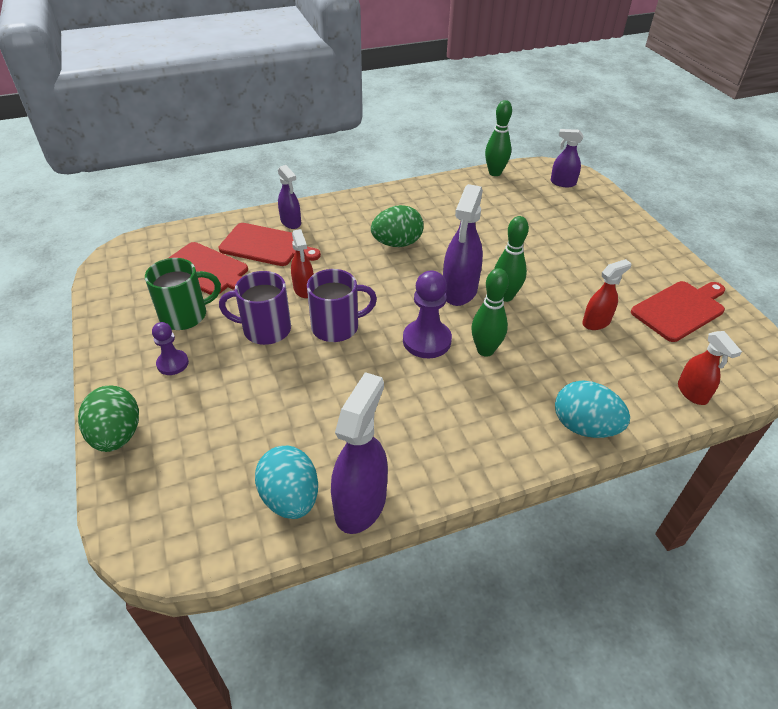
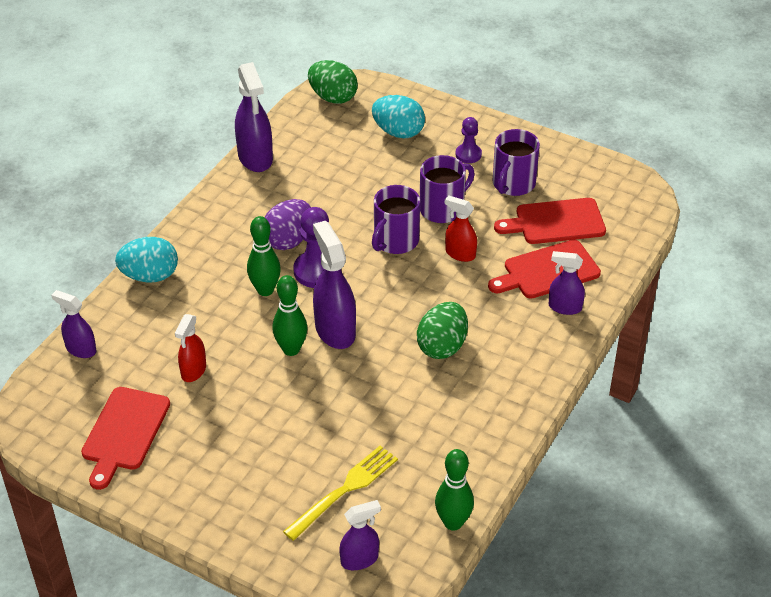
camera: 140 degrees right, 0 degrees up
green egg [78,385,139,452] -> green egg moved to [308,60,358,104]
green mug [145,258,221,330] -> purple mug [492,129,540,196]
turquoise egg [255,446,318,519] -> turquoise egg moved to [372,95,425,138]
red spray bottle [678,331,742,405] -> purple spray bottle [51,290,97,358]
none -> purple egg [264,199,311,250]
none -> yellow fork [283,445,398,541]

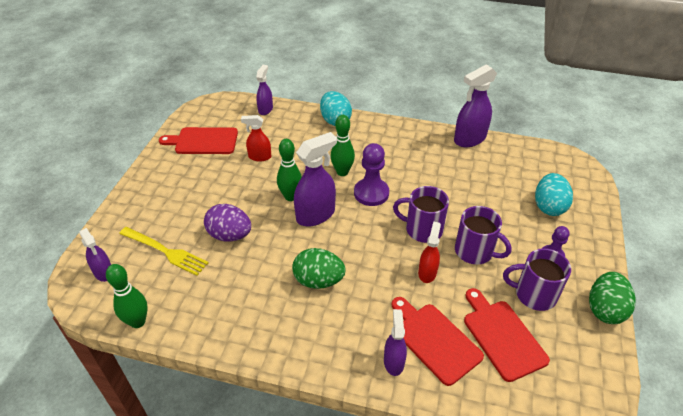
camera: 75 degrees right, 0 degrees up
purple egg [264,199,311,250] -> purple egg moved to [204,204,251,242]
green egg [308,60,358,104] -> green egg moved to [589,272,636,324]

